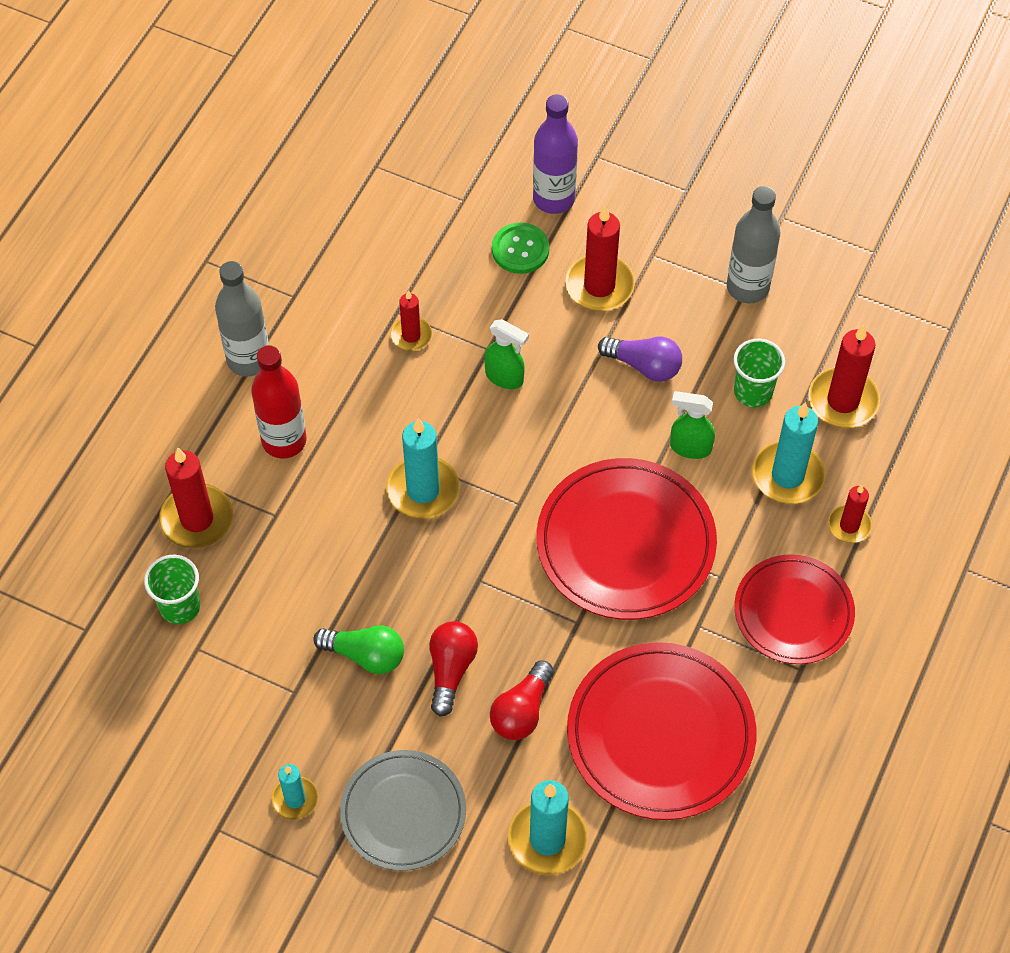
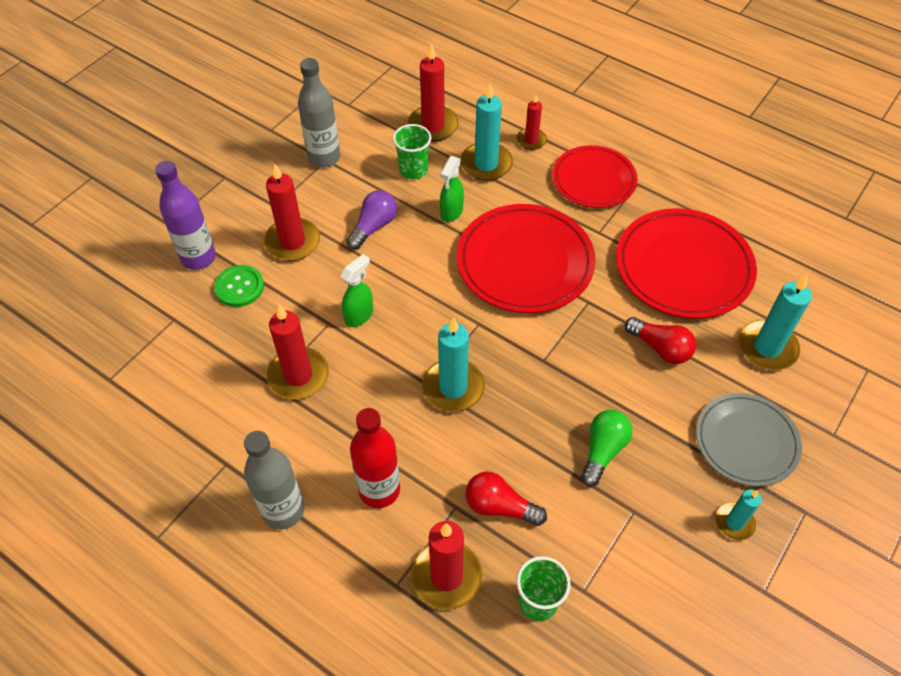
camera: 80 degrees left, 5 degrees down
red candle [391,290,432,351] -> red candle [266,305,329,399], size x1.69
red light bulb [429,621,478,717] -> red light bulb moved to [466,472,547,526]

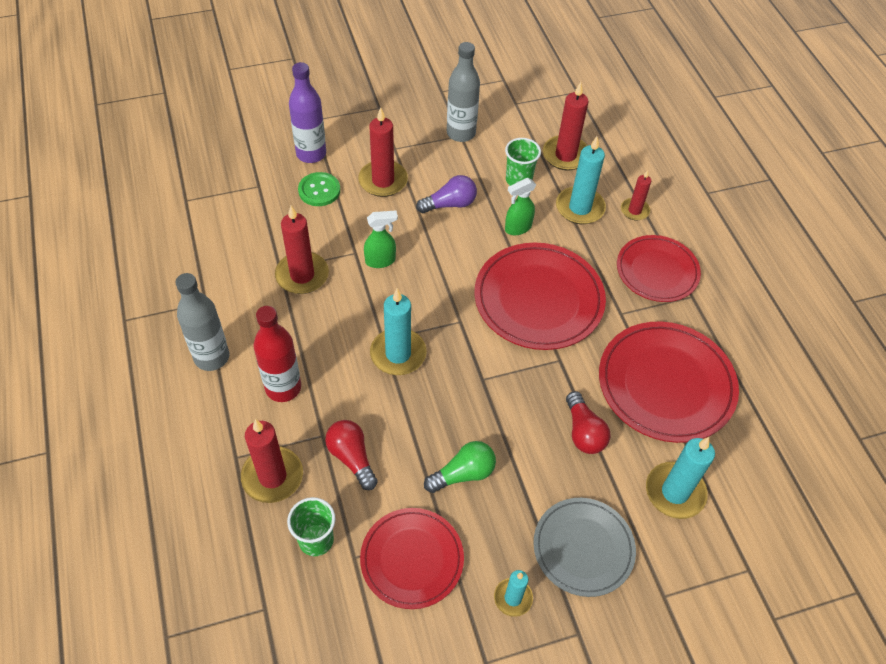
camera: 35 degrees right, 0 degrees up
none -> red plate [360,508,464,609]

